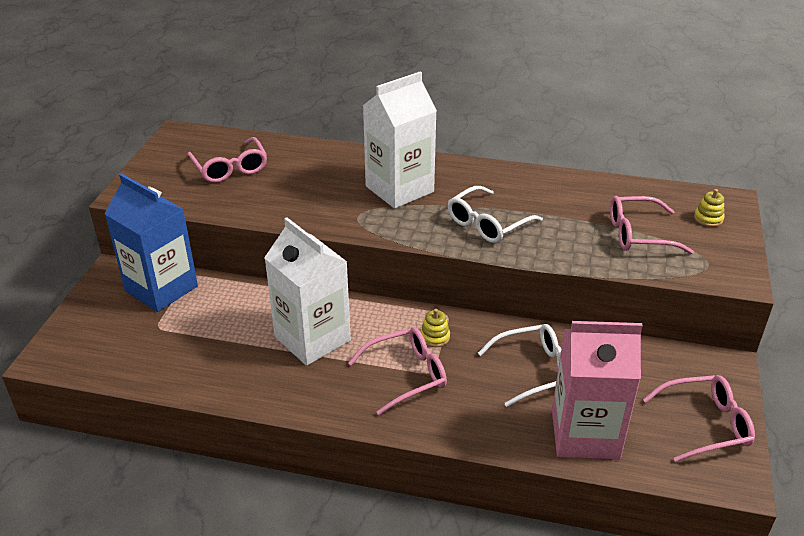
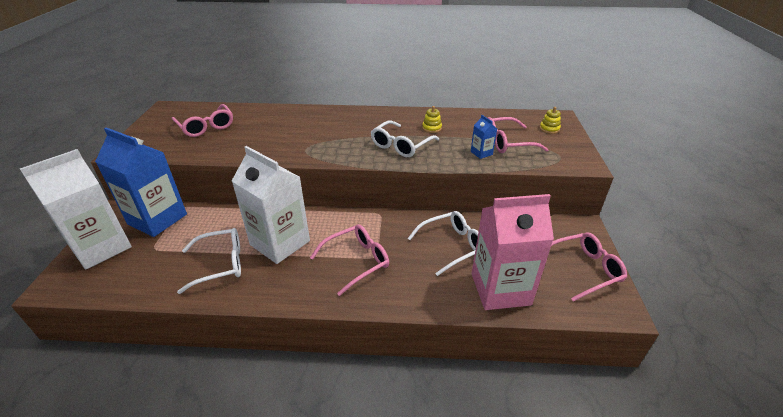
camera: 10 degrees left, 0 degrees up
white carton [363,71,437,209] -> white carton moved to [20,149,132,270]
yellow stacking toy [420,309,450,347] -> yellow stacking toy moved to [422,106,442,133]
none -> white glasses [177,228,241,294]
none -> blue carton [471,115,497,159]

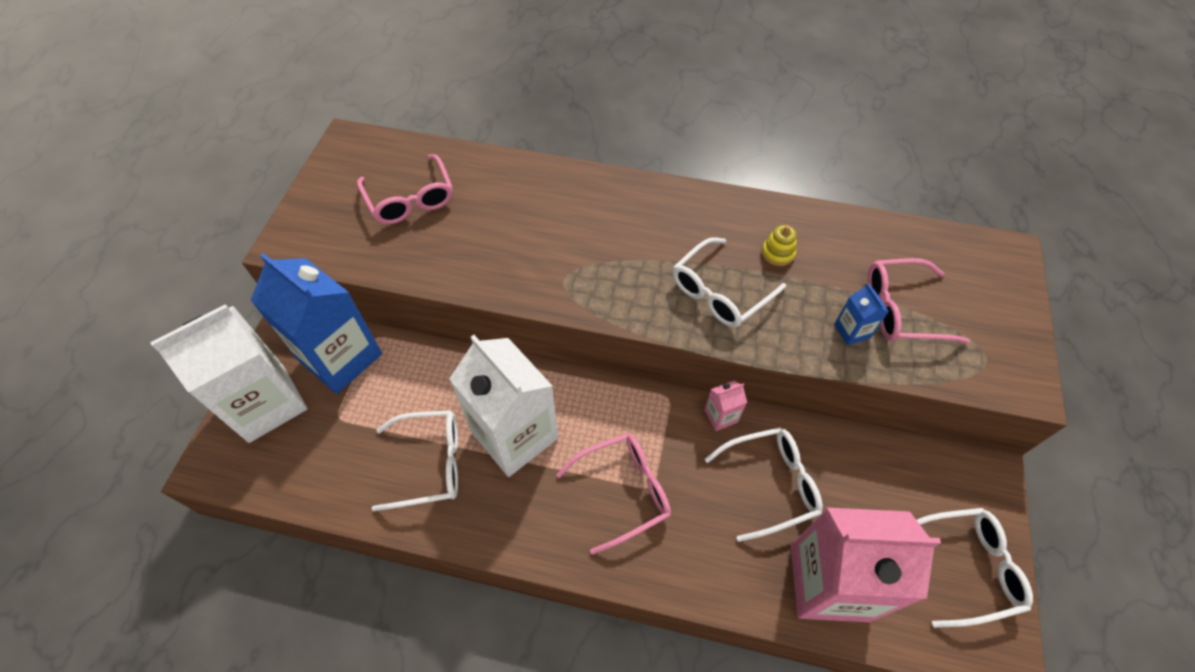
camera: 10 degrees right, 20 degrees up
yellow stacking toy [540,107,561,134] -> none
pink glasses [551,233,627,302] -> white glasses [917,508,1033,628]
none -> pink carton [704,380,747,431]

